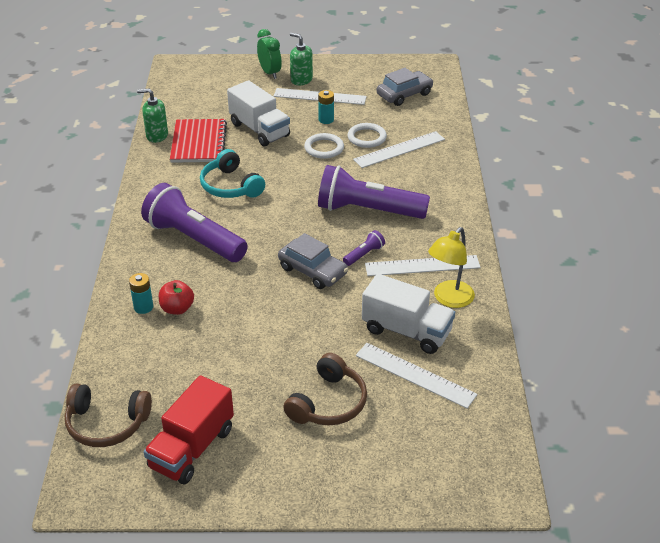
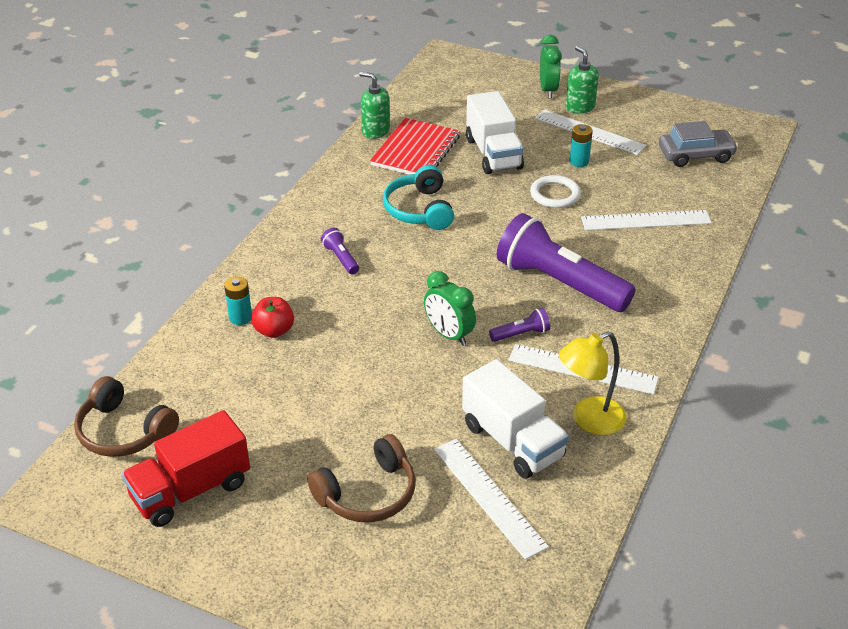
camera: 25 degrees right, 0 degrees up
purple flashlight [141,183,248,262] -> purple flashlight [321,228,359,274], size x0.41
grey car [278,233,348,289] -> green clock [424,271,476,346]
white ring [348,123,387,148] -> none

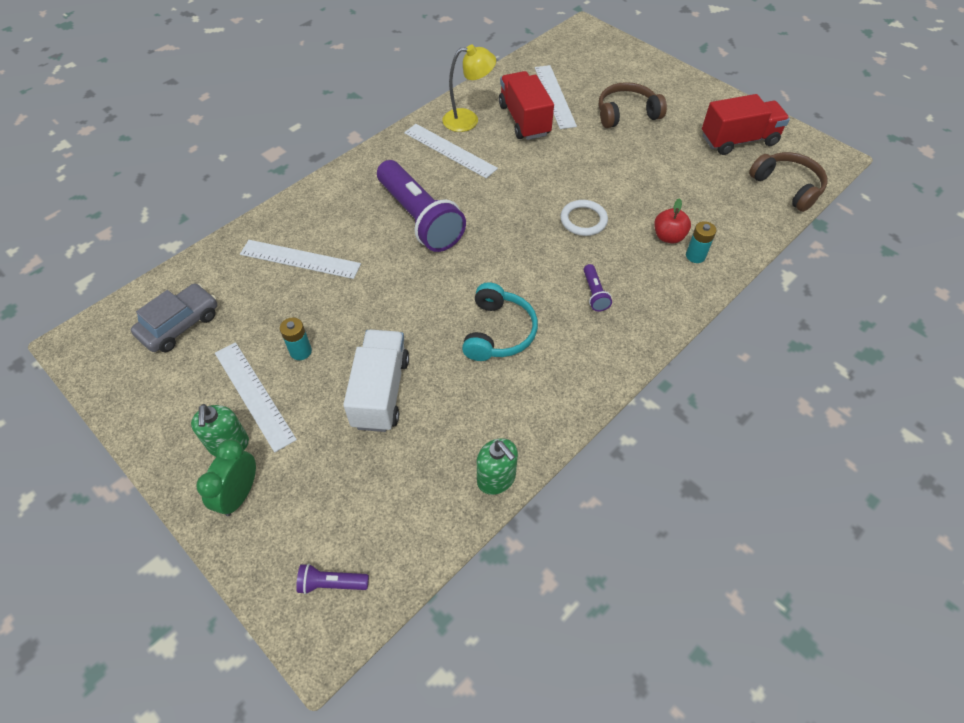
camera: 160 degrees left, 15 degrees up
red notebook [370,118,460,175] -> none
green clock [424,271,476,346] -> none
white truck [462,359,569,479] -> red truck [499,71,554,140]
purple flashlight [489,308,550,342] -> purple flashlight moved to [296,564,369,594]
white ring [530,175,581,208] -> white ring moved to [560,200,608,236]
grey car [659,121,738,167] -> grey car turned 120 degrees clockwise [131,283,217,352]

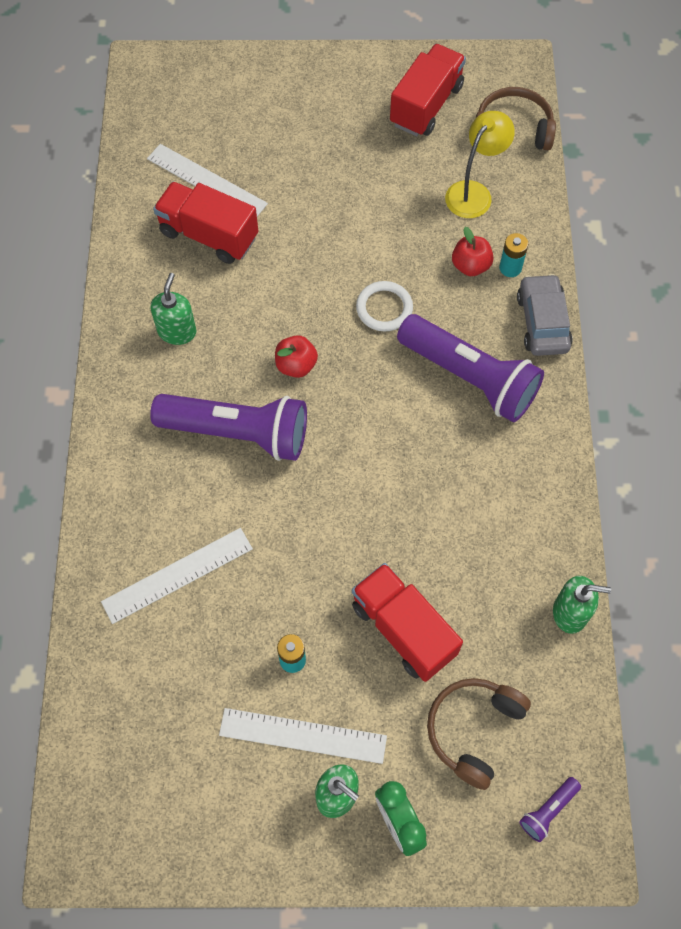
camera: 45 degrees left, 10 degrees up
grey car [131,283,217,352] -> grey car moved to [517,274,573,356]
white truck [343,330,409,432] -> red truck [352,563,463,682]
white ruler [404,124,498,179] -> green soap dispenser [150,273,196,345]
yellow lamp [443,45,496,132] -> yellow lamp moved to [445,111,515,218]
turquoise headphones [462,282,538,361] -> none
purple flashlight [583,264,612,312] -> purple flashlight [397,314,544,422], size x2.44
brown headphones [599,82,667,128] -> brown headphones moved to [427,678,531,790]
none -> red apple [275,335,318,378]

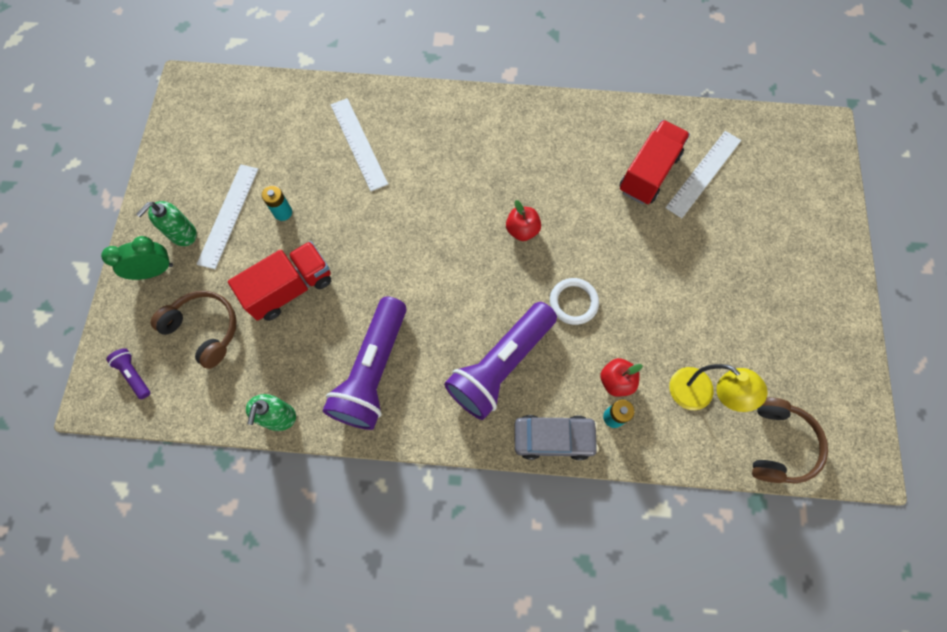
camera: 95 degrees right, 5 degrees up
green soap dispenser [150,273,196,345] -> none
purple flashlight [150,394,307,461] -> purple flashlight moved to [323,296,406,430]
red truck [390,44,466,136] -> none

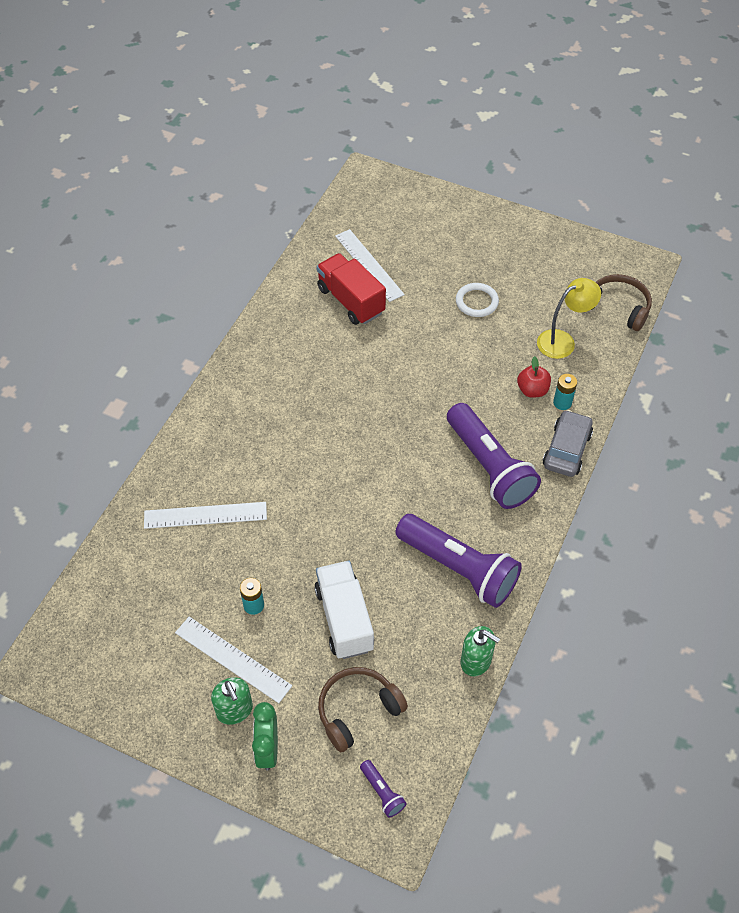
camera: 70 degrees left, 15 degrees down
purple flashlight [106,348,150,399] -> purple flashlight turned 105 degrees counterclockwise [360,760,407,818]
red truck [228,241,331,321] -> white truck [314,561,374,659]
red apple [506,200,541,241] -> none
white ring [550,278,599,325] -> white ring moved to [456,283,499,317]

